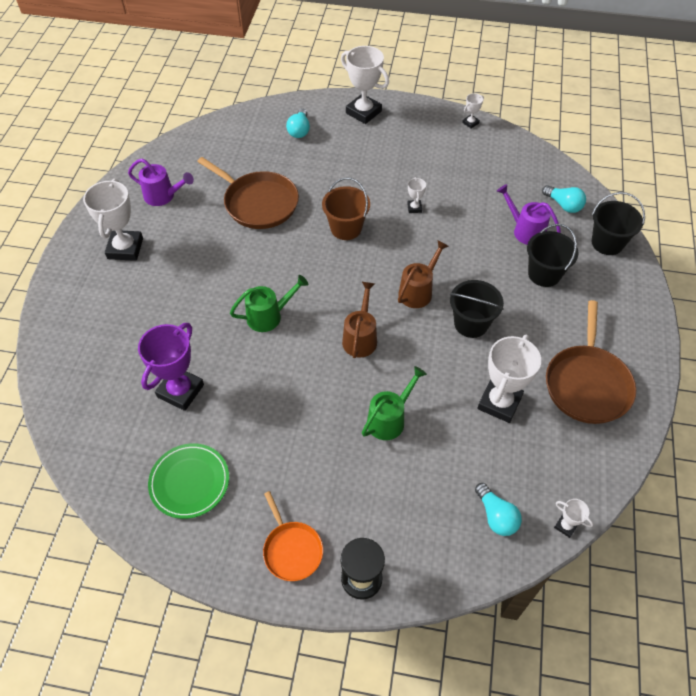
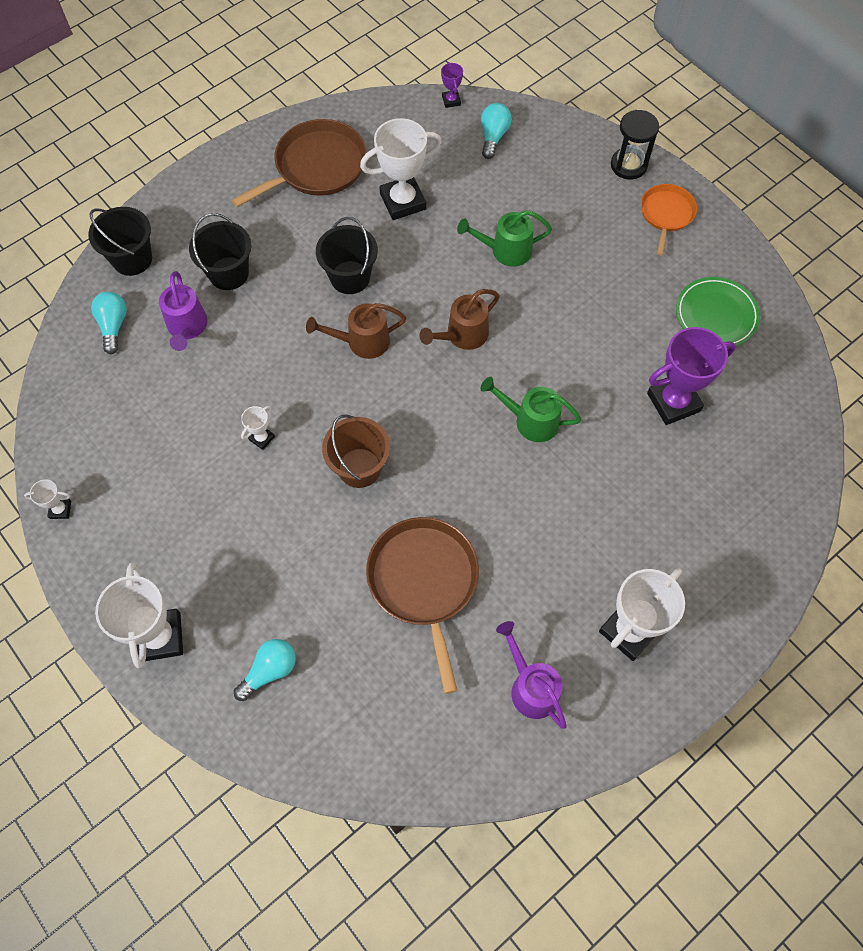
camera: 140 degrees left, 10 degrees up
white trophy [554,499,593,538] -> purple trophy [441,62,463,108]

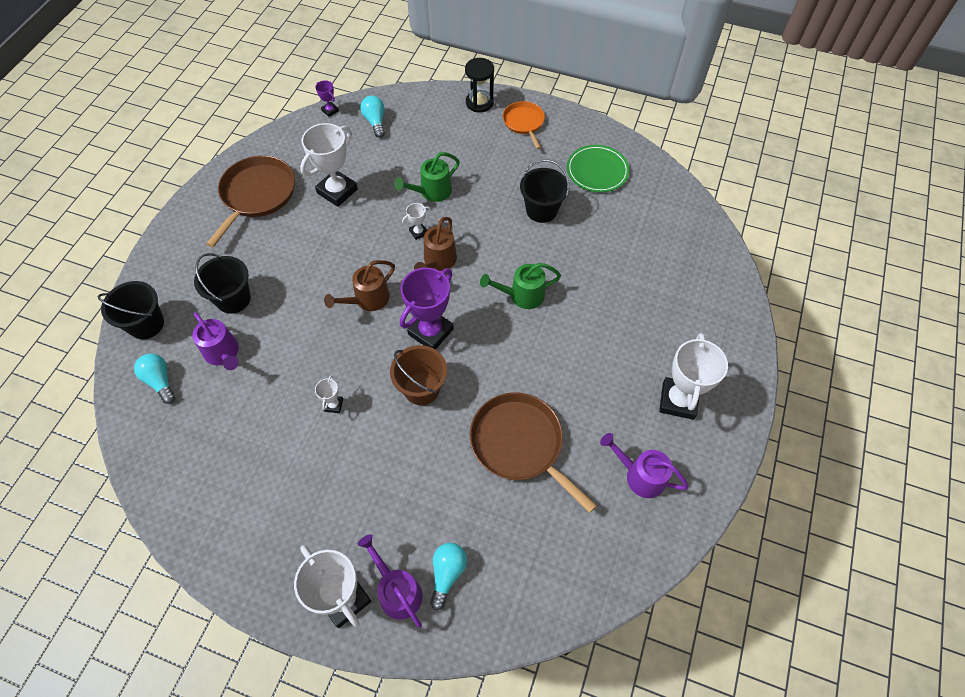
camera: 30 degrees left, 5 degrees down
white trophy [24,479,71,519] -> white trophy moved to [402,203,431,240]
black bucket [316,217,378,294] -> black bucket moved to [520,159,569,223]
purple trophy [647,327,736,425] -> purple trophy moved to [400,267,454,350]
none -> purple watering can [358,534,422,628]

